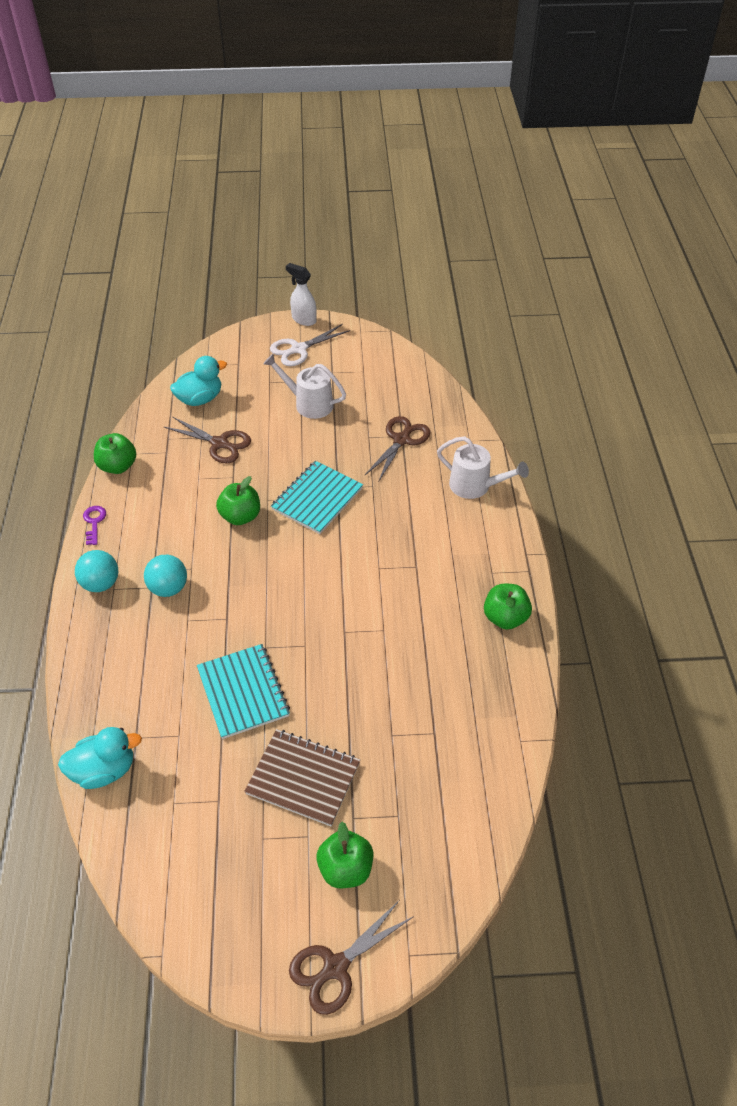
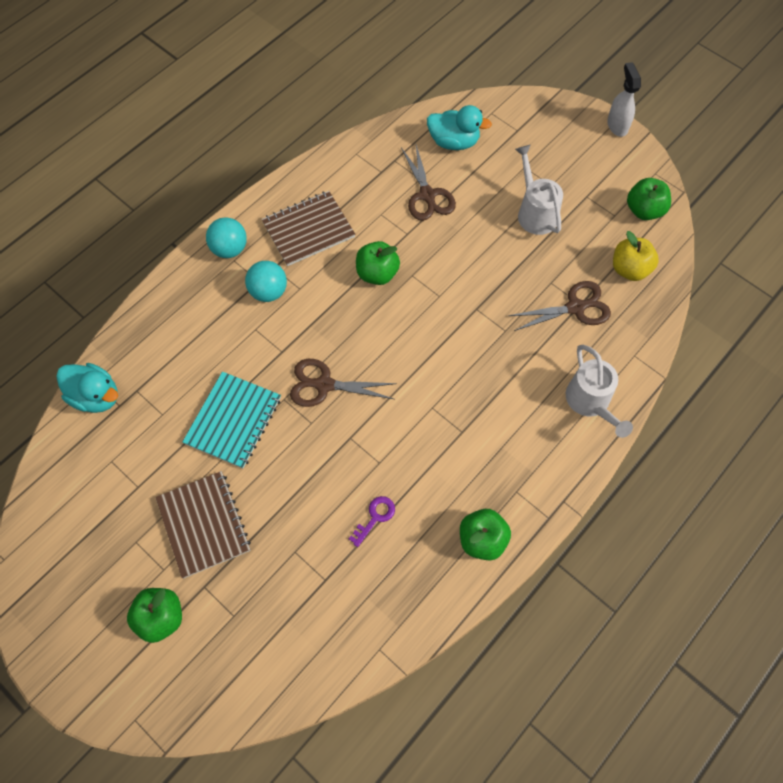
camera: 45 degrees right, 15 degrees up
purple key [83,506,106,545] -> purple key moved to [349,496,395,547]
green apple [94,433,136,474] -> green apple moved to [627,178,671,220]
white scissors [270,324,350,366] -> none
turquoise notebook [271,461,363,534] -> none
brown scissors [289,901,414,1015] -> brown scissors moved to [290,359,397,407]
none -> brown notebook [262,191,355,266]
none -> yellow apple [613,231,659,281]

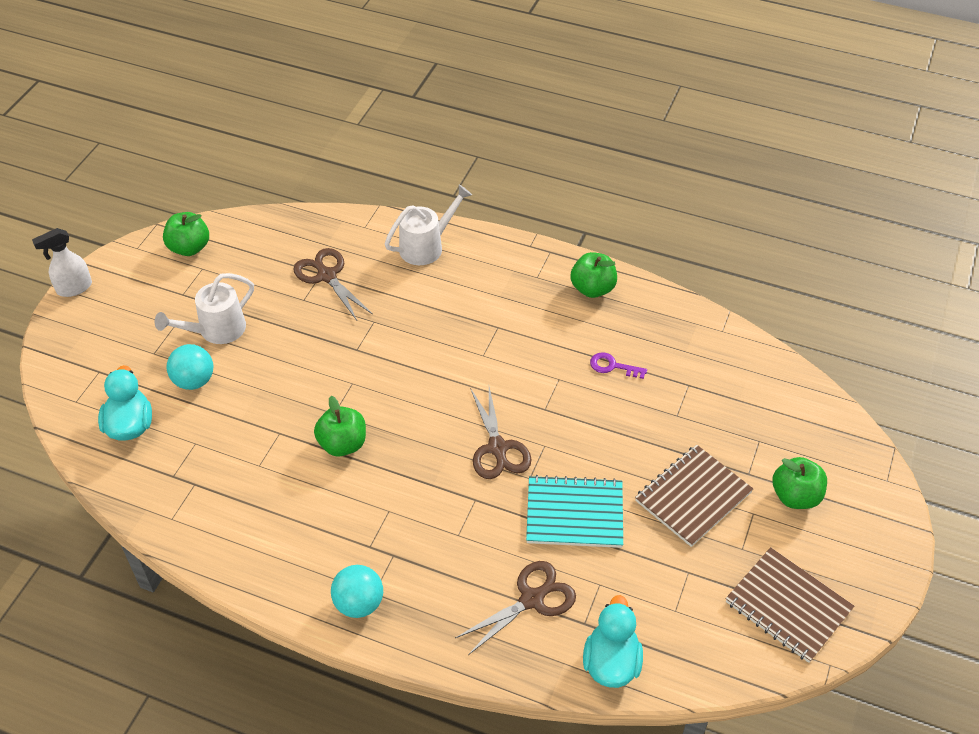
camera: 110 degrees left, 15 degrees down
turquoise ball [245,261,287,302] -> turquoise ball moved to [167,344,213,390]
brown notebook [262,191,355,266] -> brown notebook moved to [726,547,854,663]
brown scissors [401,145,456,221] -> brown scissors moved to [455,561,576,655]
yellow apple [613,231,659,281] -> none

